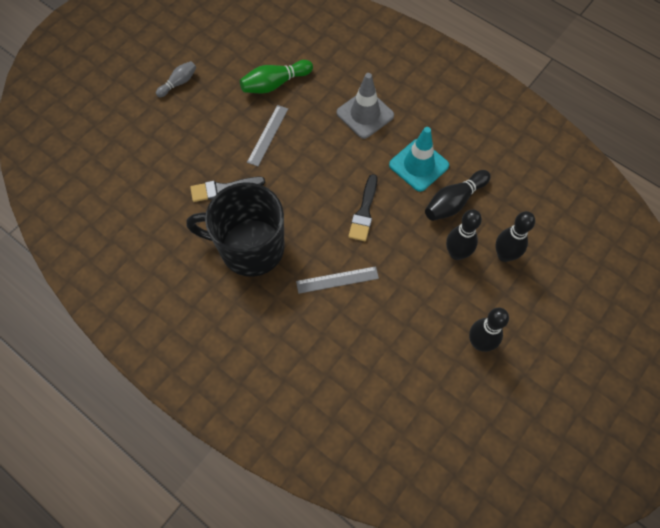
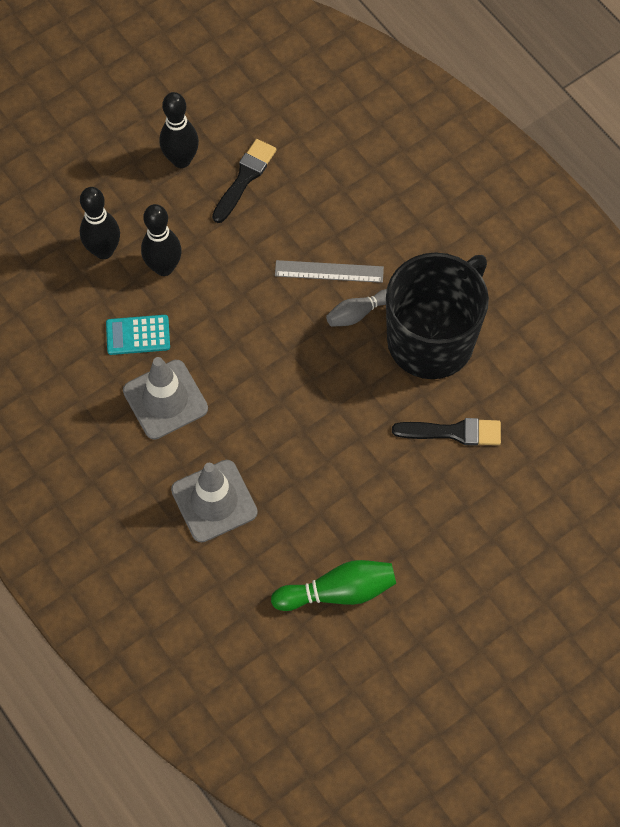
camera: 165 degrees left, 0 degrees up
grey bowling pin [156,61,196,97] -> grey bowling pin moved to [326,289,387,327]
black mug [186,182,284,277] -> black mug turned 75 degrees counterclockwise [386,252,489,379]
grey ruler [247,105,288,166] -> none
black brush [348,174,378,241] -> black brush moved to [212,139,277,223]
turquoise traffic cone [389,127,449,192] -> grey traffic cone [123,357,208,440]
black bowling pin [425,170,491,221] -> turquoise calculator [106,315,170,355]

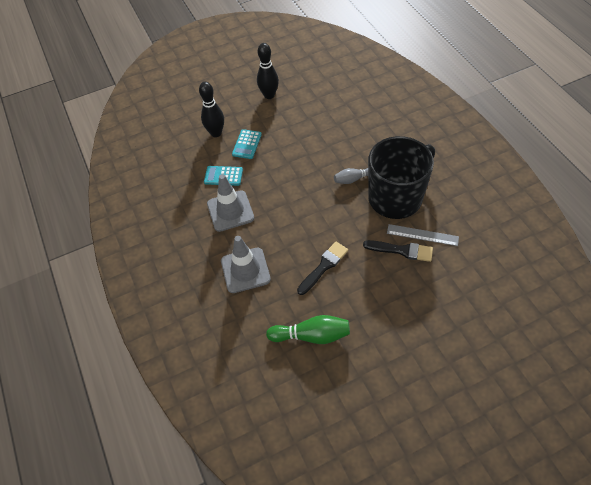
camera: 15 degrees right, 10 degrees down
black bowling pin [141,204,182,276] -> turquoise calculator [232,129,262,159]
black brush [212,139,277,223] -> black brush moved to [297,242,348,295]
grey ruler [275,260,384,283] -> grey ruler moved to [387,224,459,246]

